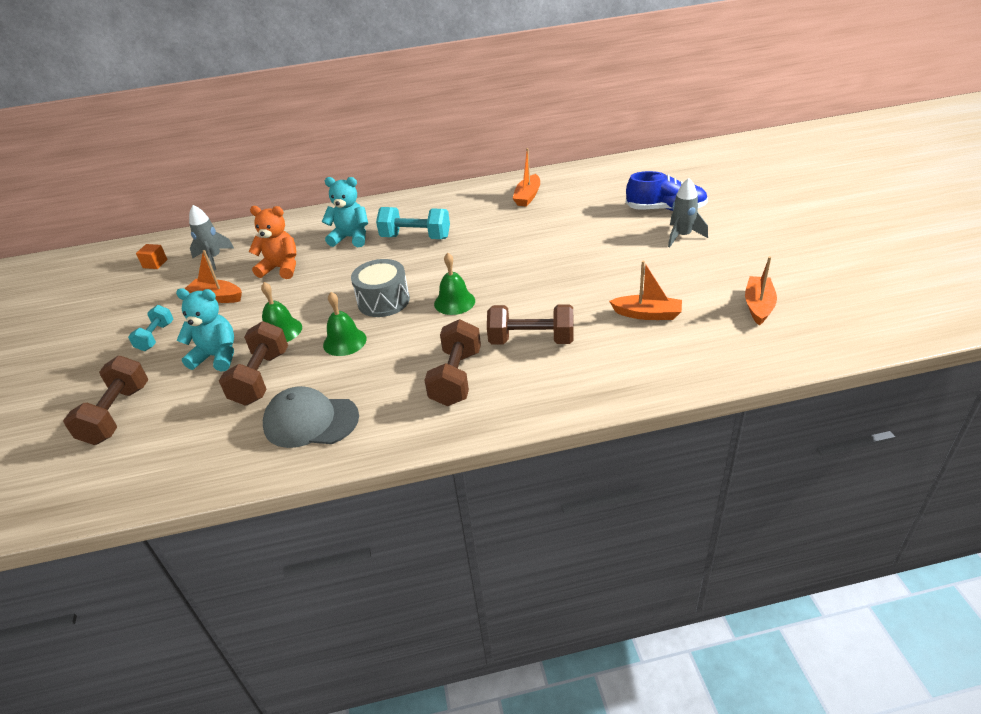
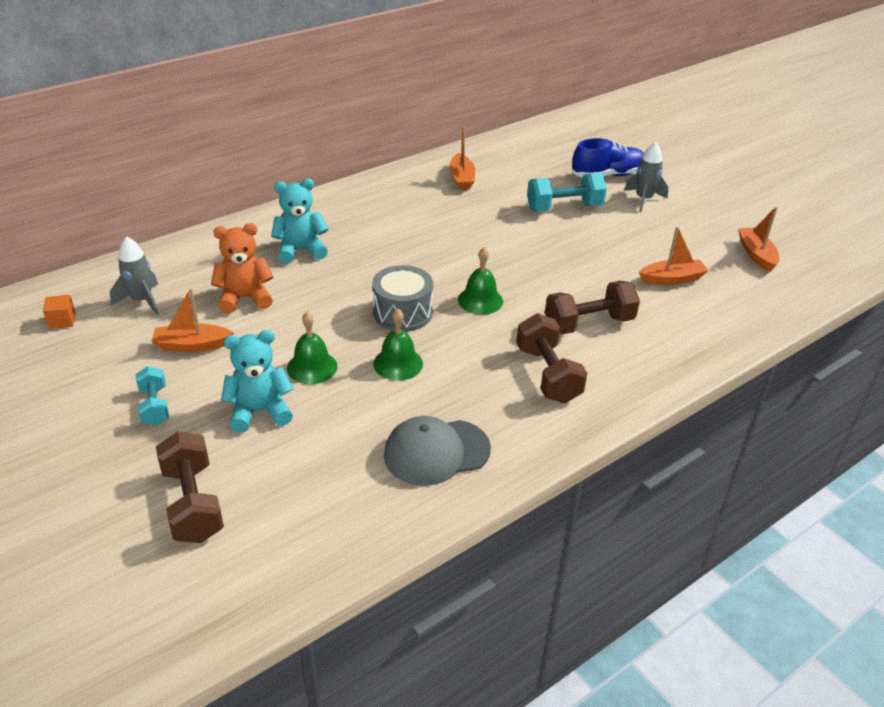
camera: 30 degrees left, 0 degrees up
brown dumbbell [219,321,288,405] -> none
turquoise dumbbell [376,207,450,239] -> turquoise dumbbell moved to [527,173,607,211]

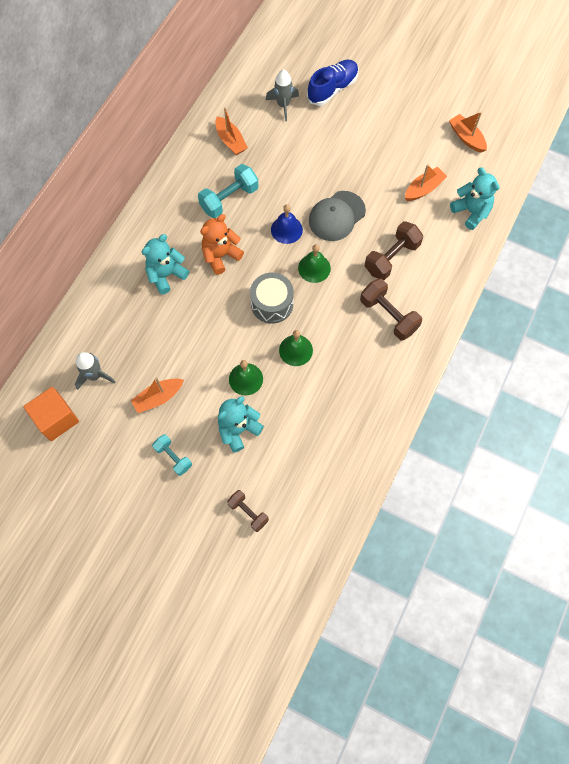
camera: 25 degrees left, 30 degrees up
orange cube [43,295,76,329] -> orange cube [23,387,79,441], size x1.97
brown dumbbell [156,431,224,543] -> brown dumbbell [227,490,269,532], size x0.62
orange teddy bear [211,223,274,313] -> orange teddy bear moved to [200,214,244,275]
grey cap [384,416,491,486] -> grey cap moved to [309,191,366,241]
turquoise dumbbell [527,173,607,211] -> turquoise dumbbell moved to [198,164,258,218]
grey rocket [624,142,668,212] -> grey rocket moved to [266,69,299,121]
none -> blue bell [271,204,303,244]
none -> turquoise teddy bear [450,167,500,230]

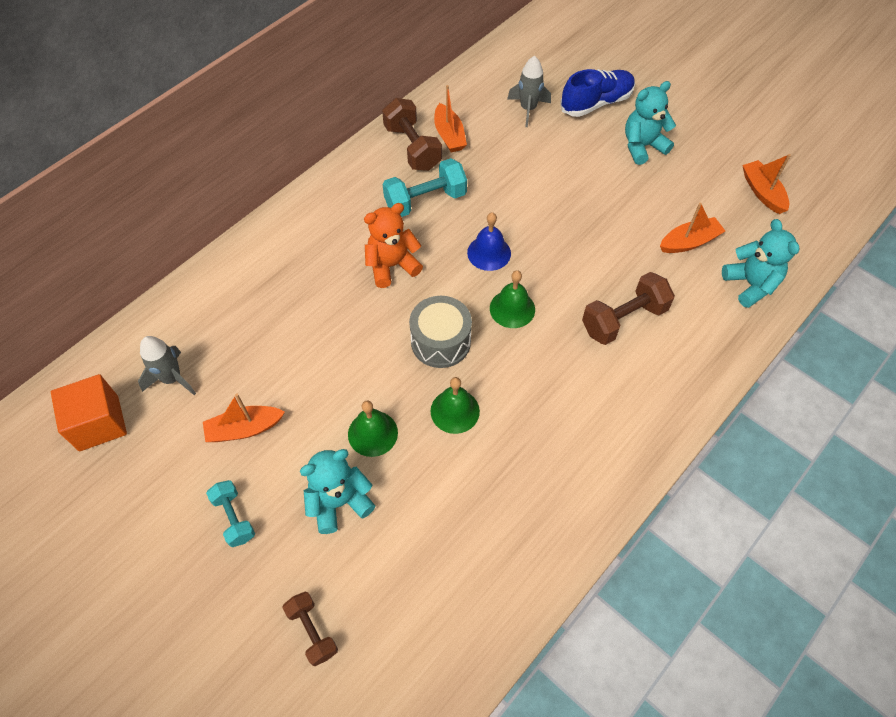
camera: 15 degrees right, 10 degrees down
turquoise teddy bear [142,234,189,294] -> turquoise teddy bear moved to [625,81,676,165]
grey cap [309,191,366,241] -> none
brown dumbbell [360,278,422,340] -> brown dumbbell moved to [382,98,442,171]

